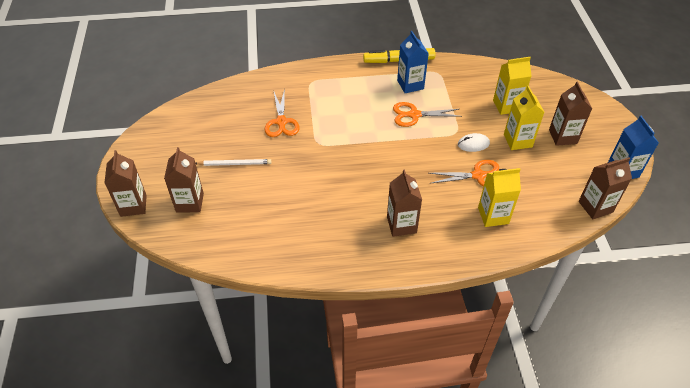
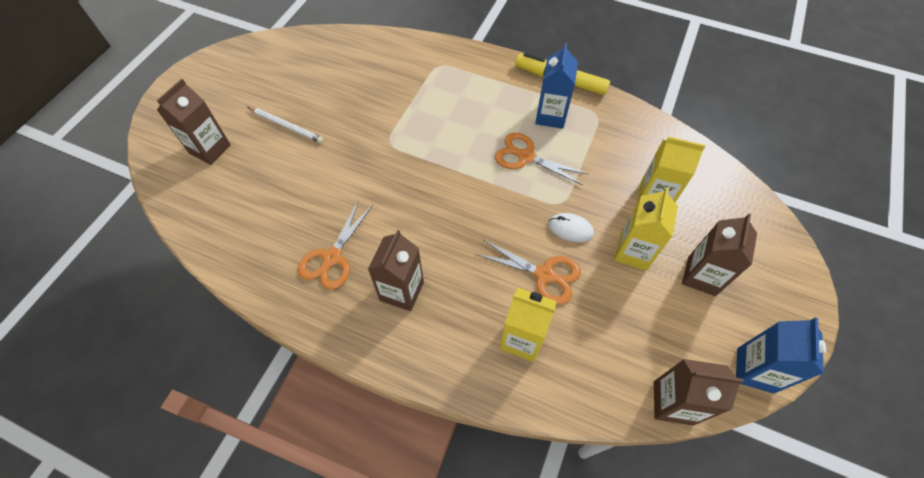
camera: 30 degrees right, 10 degrees up
brown carton [104,150,147,217] -> none
orange scissors [265,89,299,137] -> orange scissors moved to [298,200,373,289]

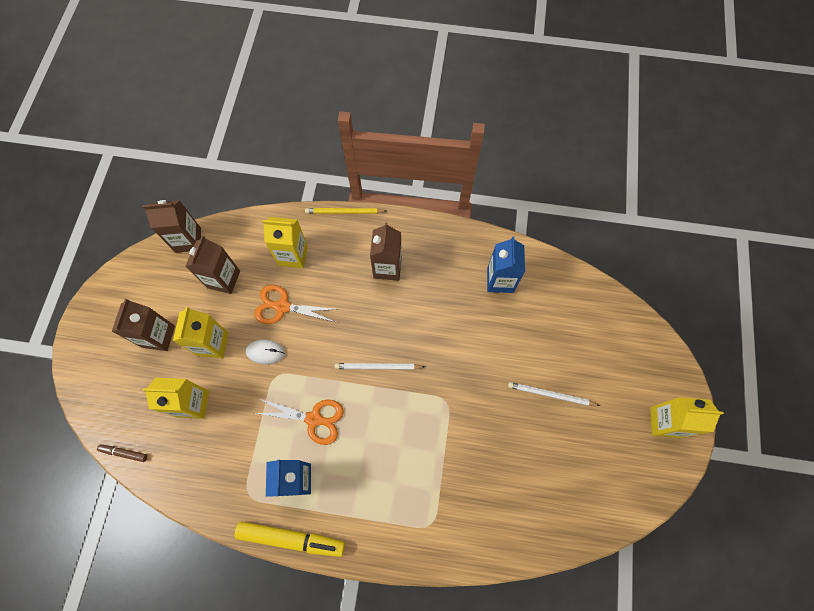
camera: 165 degrees right, 10 degrees up
brown carton [157,79,231,165] -> brown carton moved to [185,236,240,294]
orange scissors [298,200,373,289] -> none
blue carton [736,317,826,394] -> blue carton moved to [487,236,525,293]
none -> brown marker [97,445,147,462]
none -> yellow pencil [305,208,386,214]
none -> white pencil [335,363,425,370]
none -> yellow carton [650,397,724,438]

